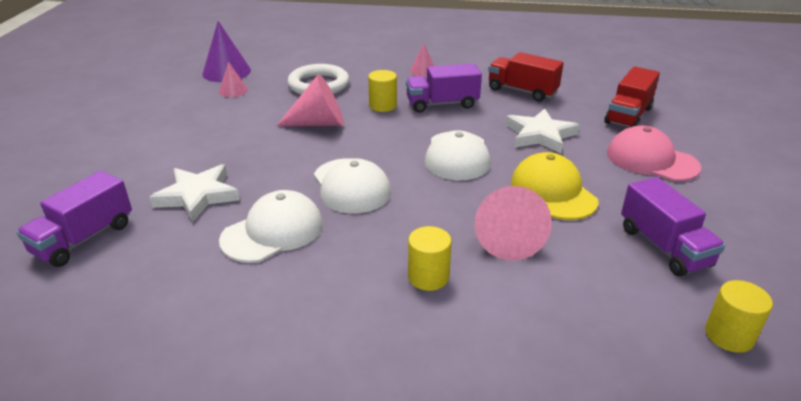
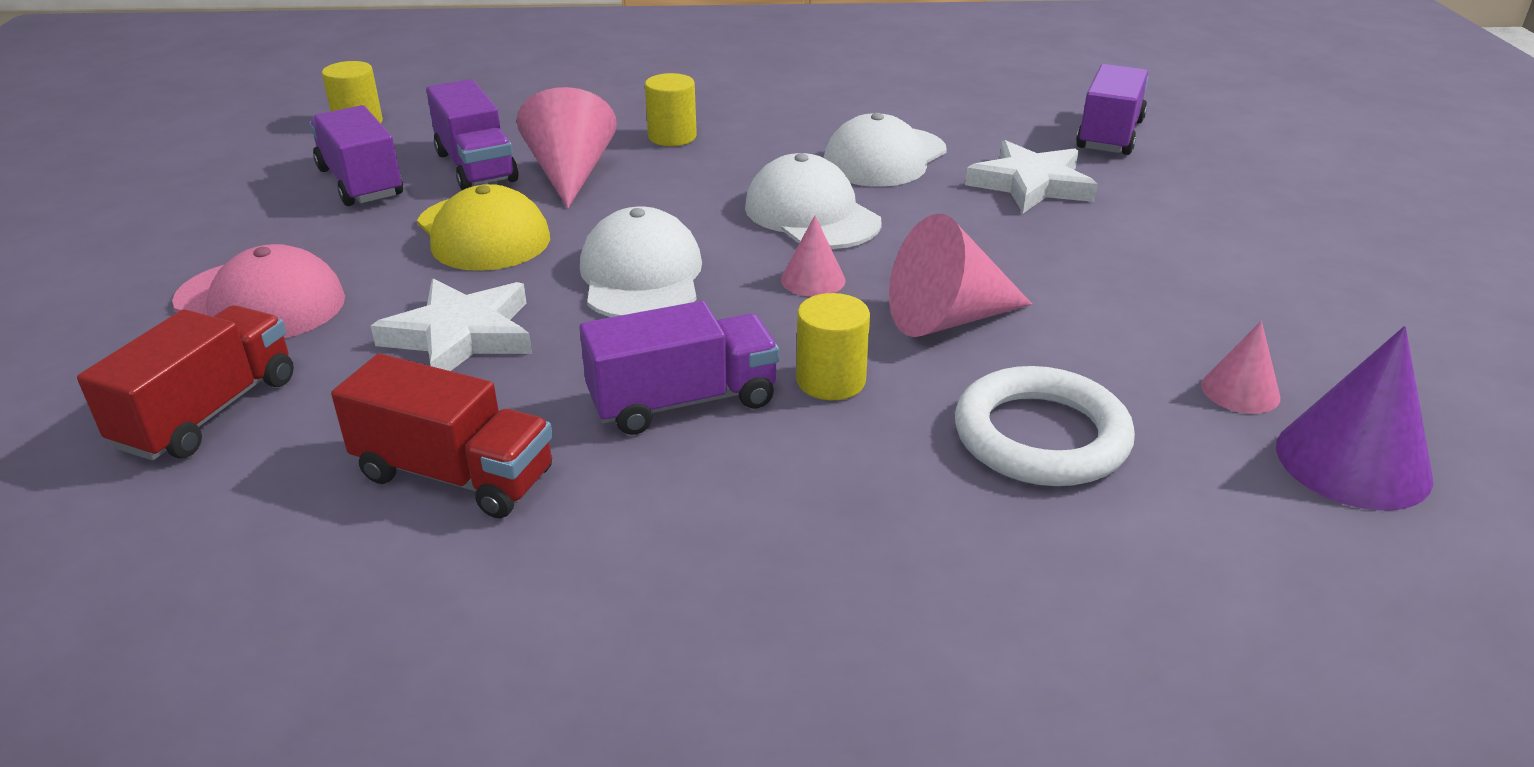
camera: 170 degrees right, 0 degrees up
pink cone [410,43,434,77] -> pink cone moved to [781,215,846,296]
none -> purple truck [426,79,519,190]

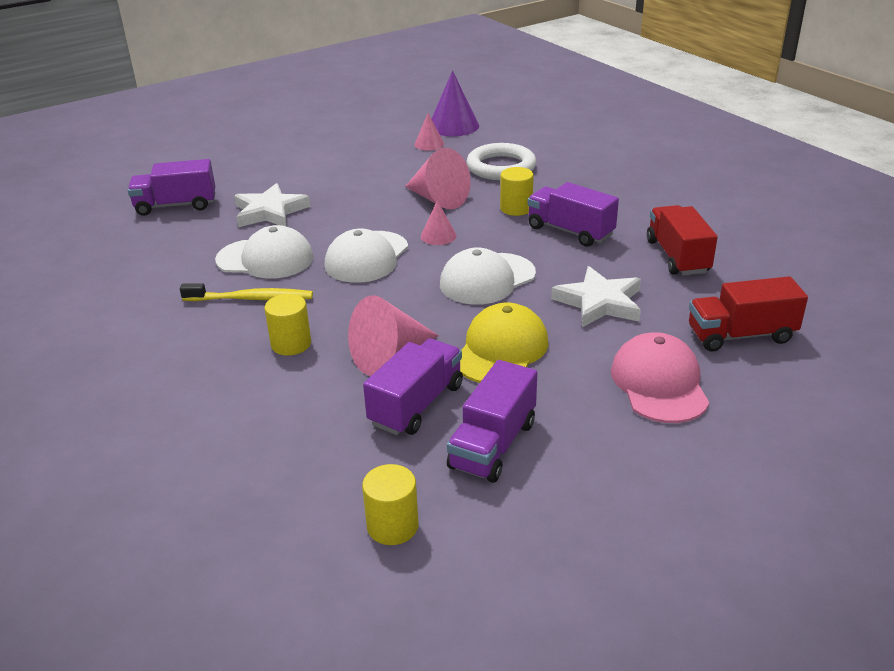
camera: 120 degrees left, 0 degrees up
none -> yellow toothbrush [180,283,313,301]

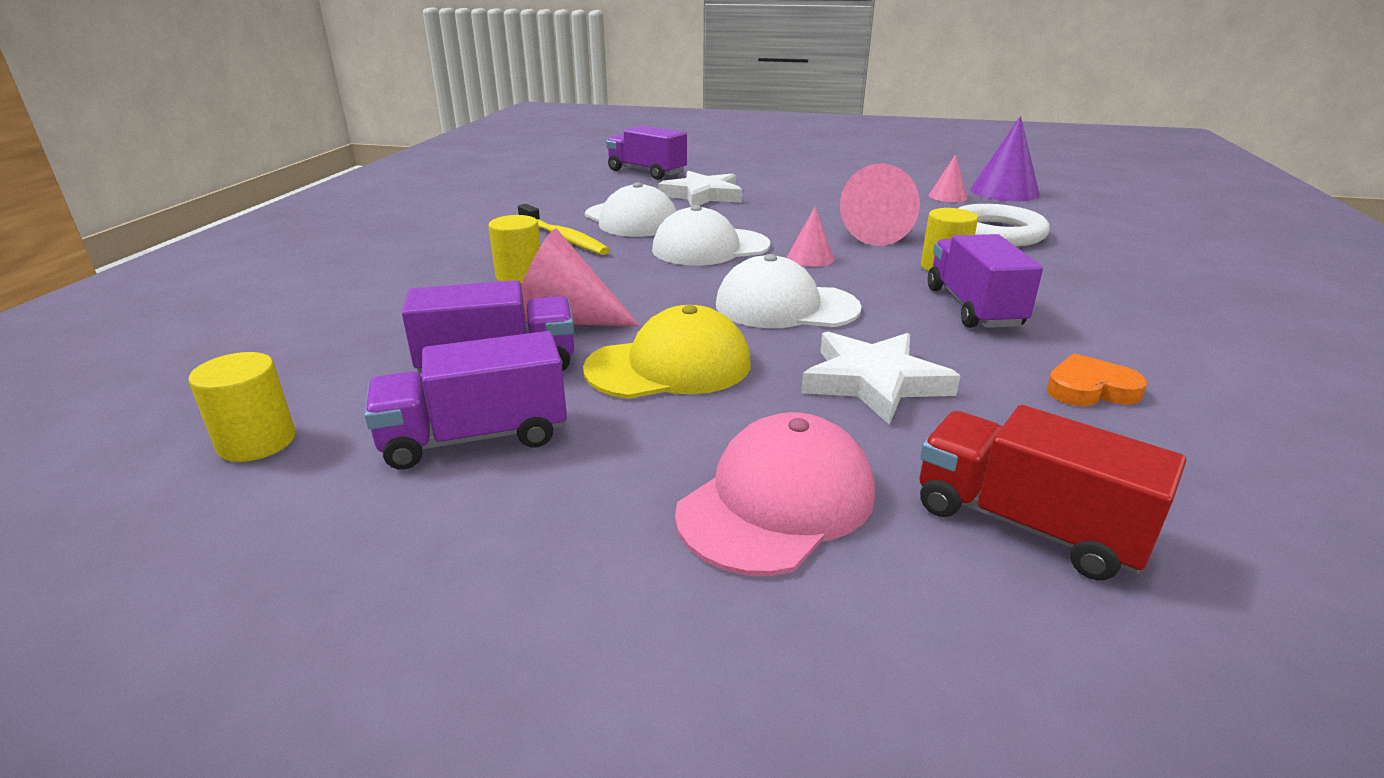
camera: 45 degrees right, 5 degrees down
red truck [647,205,718,275] -> orange heart [1046,353,1147,406]

